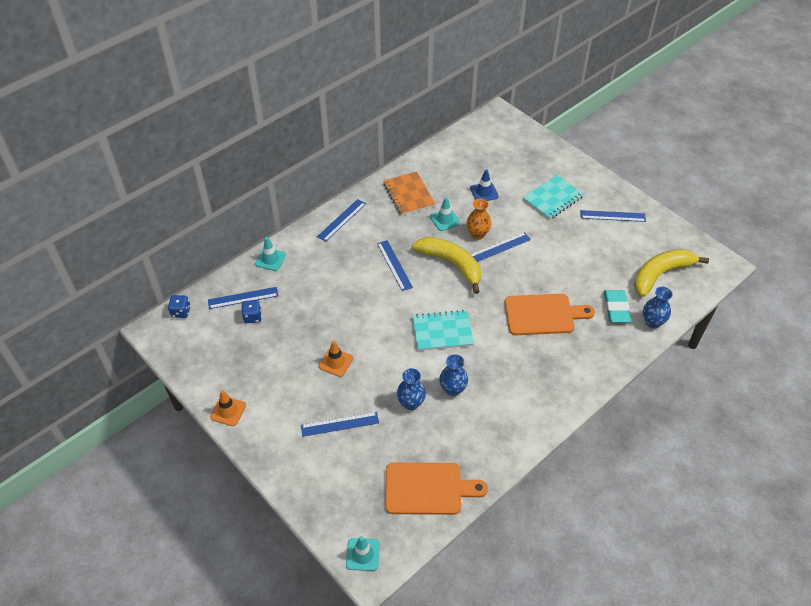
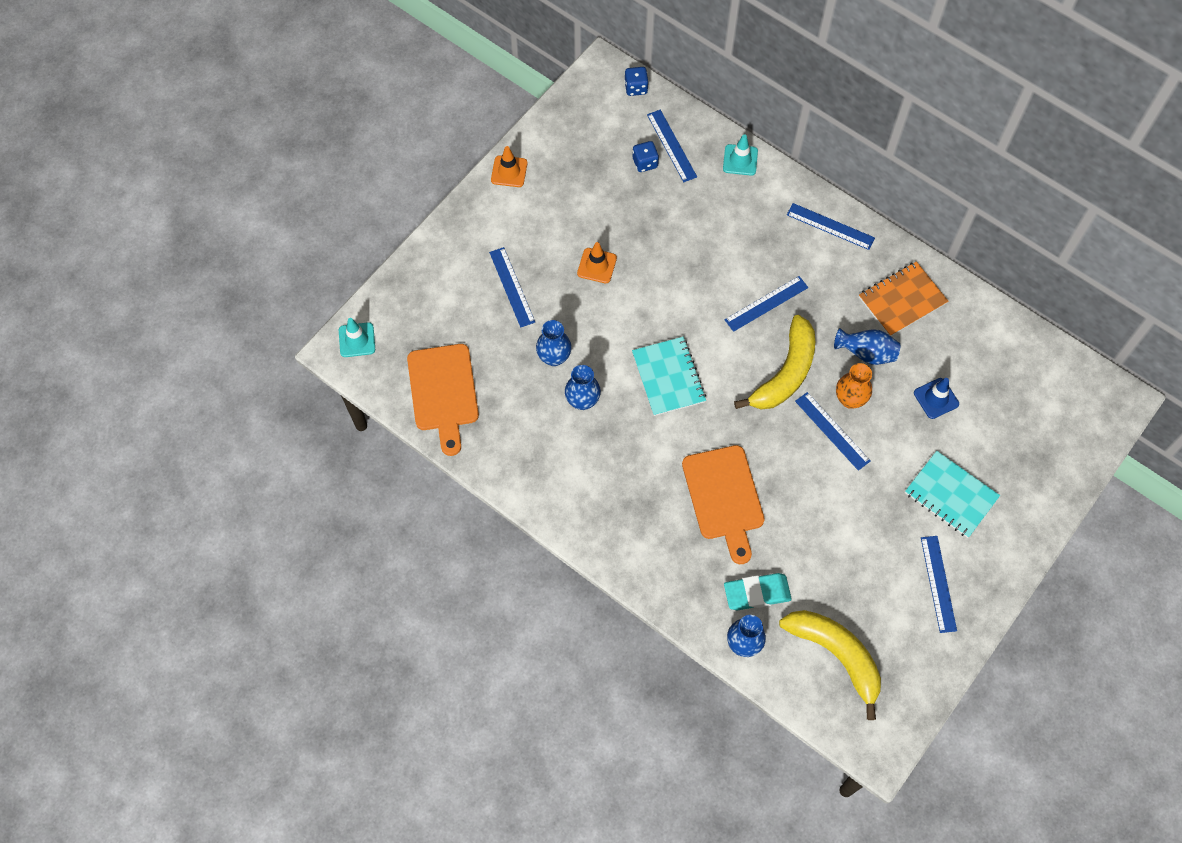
camera: 80 degrees right, 15 degrees up
turquoise traffic cone [430,197,460,231] -> blue vase [834,328,900,365]

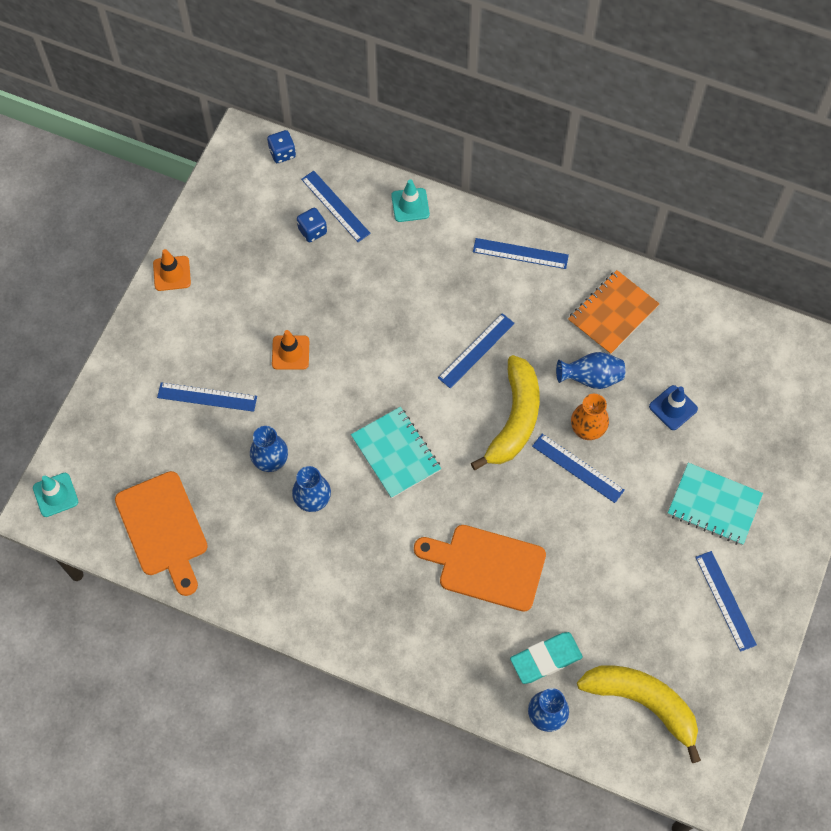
camera: 15 degrees left, 0 degrees up
blue ruler [489,247,535,327] -> blue ruler turned 45 degrees counterclockwise [157,382,257,412]
orange cutting board [682,445,765,564] -> orange cutting board turned 135 degrees clockwise [414,525,546,612]

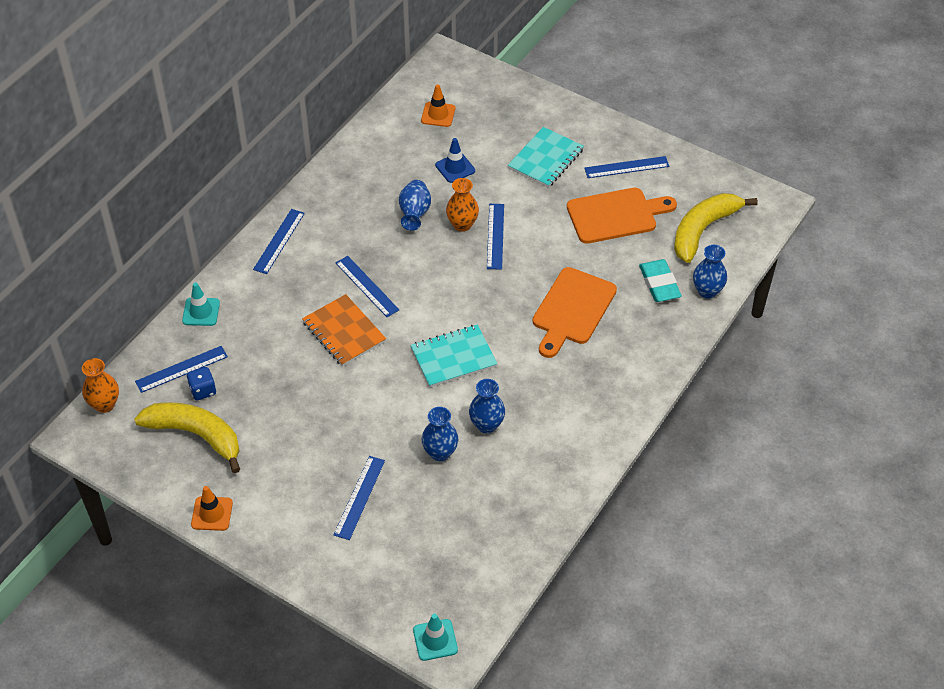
camera: 80 degrees left, 15 degrees down
orange cutting board [115,471,208,596] -> orange cutting board moved to [567,188,677,244]
blue dice [267,130,296,163] -> orange vase [82,358,119,413]
orange traffic cone [272,330,309,370] -> orange traffic cone moved to [421,84,455,127]
yellow banana [471,355,540,470] -> yellow banana moved to [134,402,240,473]
blue ruler [532,434,625,503] -> blue ruler turned 45 degrees counterclockwise [487,204,504,270]
orange notebook [568,270,660,355] -> orange notebook moved to [302,294,386,366]

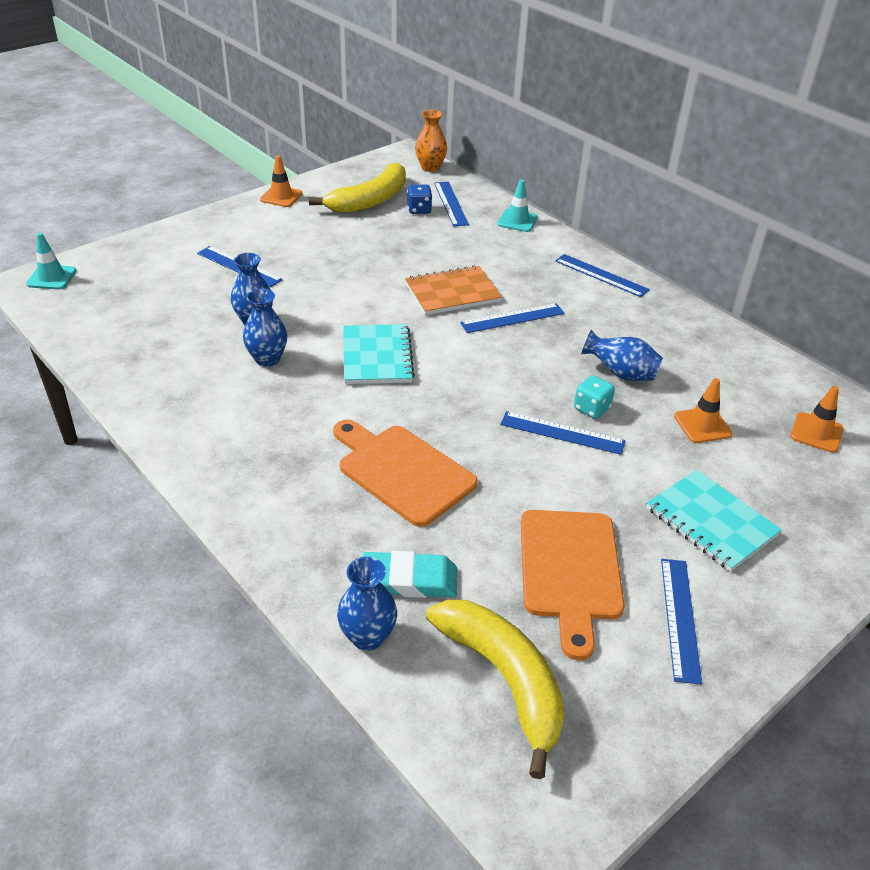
camera: 105 degrees right, 10 degrees down
blue traffic cone [435,138,475,183] -> orange traffic cone [674,378,732,443]
orange vase [446,178,479,232] -> turquoise dice [574,375,615,419]

